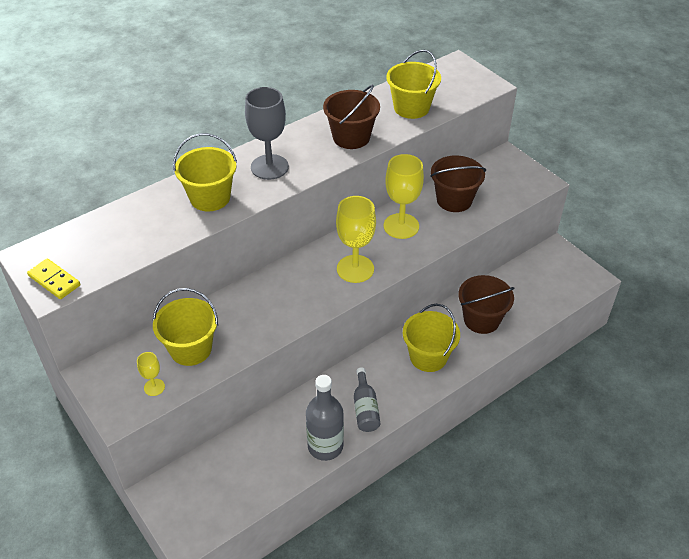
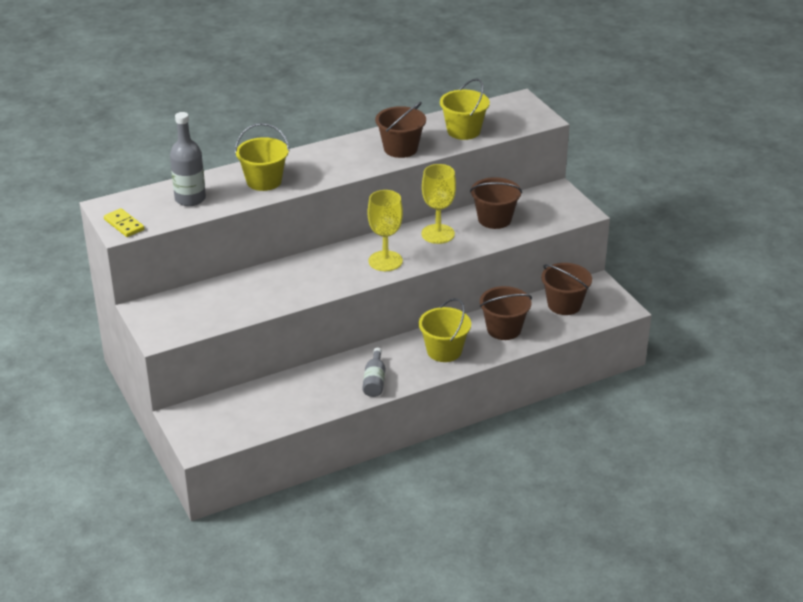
camera: 10 degrees right, 10 degrees down
yellow goblet [137,352,165,396] -> none
yellow bucket [153,288,218,366] -> none
grey goblet [245,87,289,180] -> none
grey bottle [306,375,344,461] -> grey bottle moved to [170,112,206,206]
none -> brown bucket [541,263,592,315]

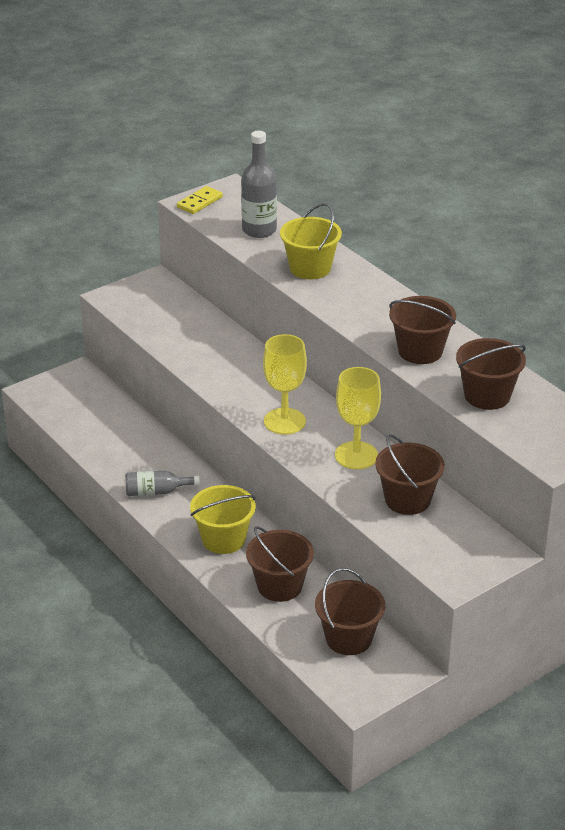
camera: 80 degrees right, 0 degrees up
yellow bucket [440,79,490,140] -> brown bucket [456,338,526,410]

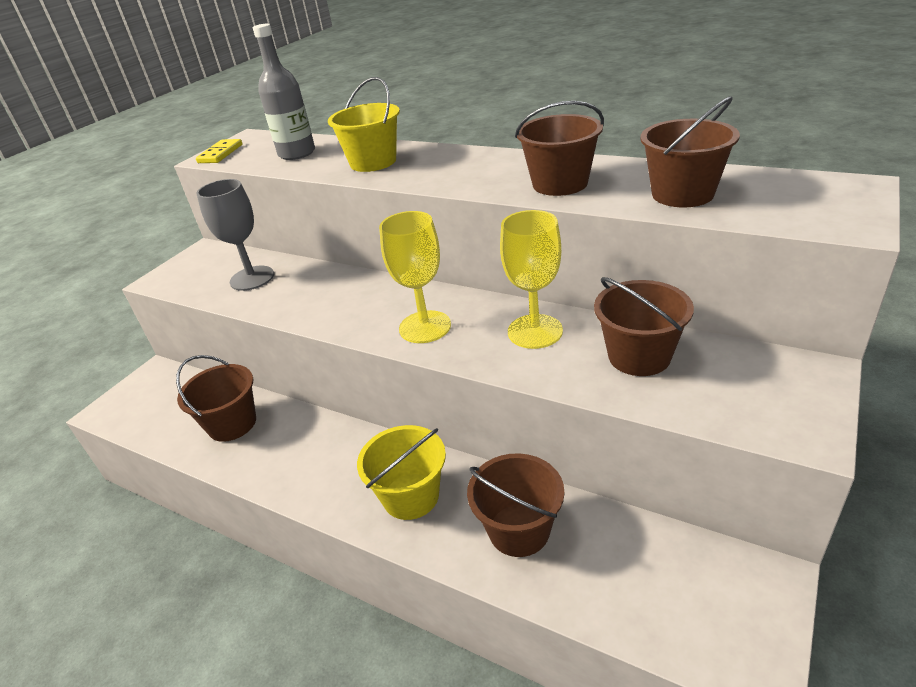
camera: 20 degrees left, 0 degrees up
grey bottle [125,471,200,496] -> none
brown bucket [315,568,385,655] -> brown bucket moved to [176,355,256,442]
none -> grey goblet [196,179,274,291]

